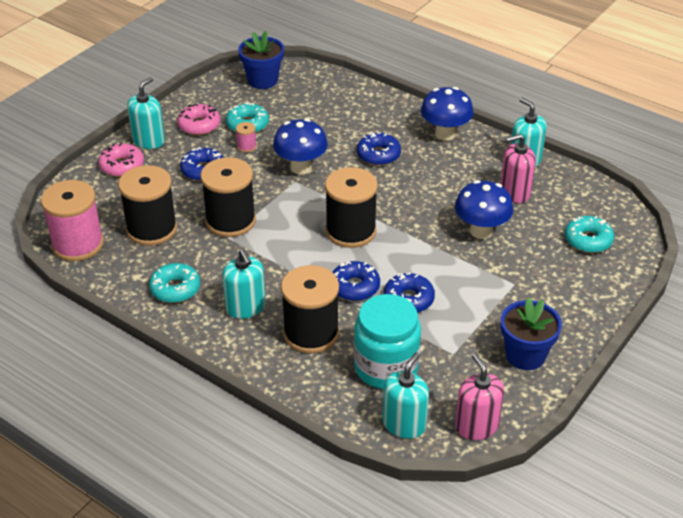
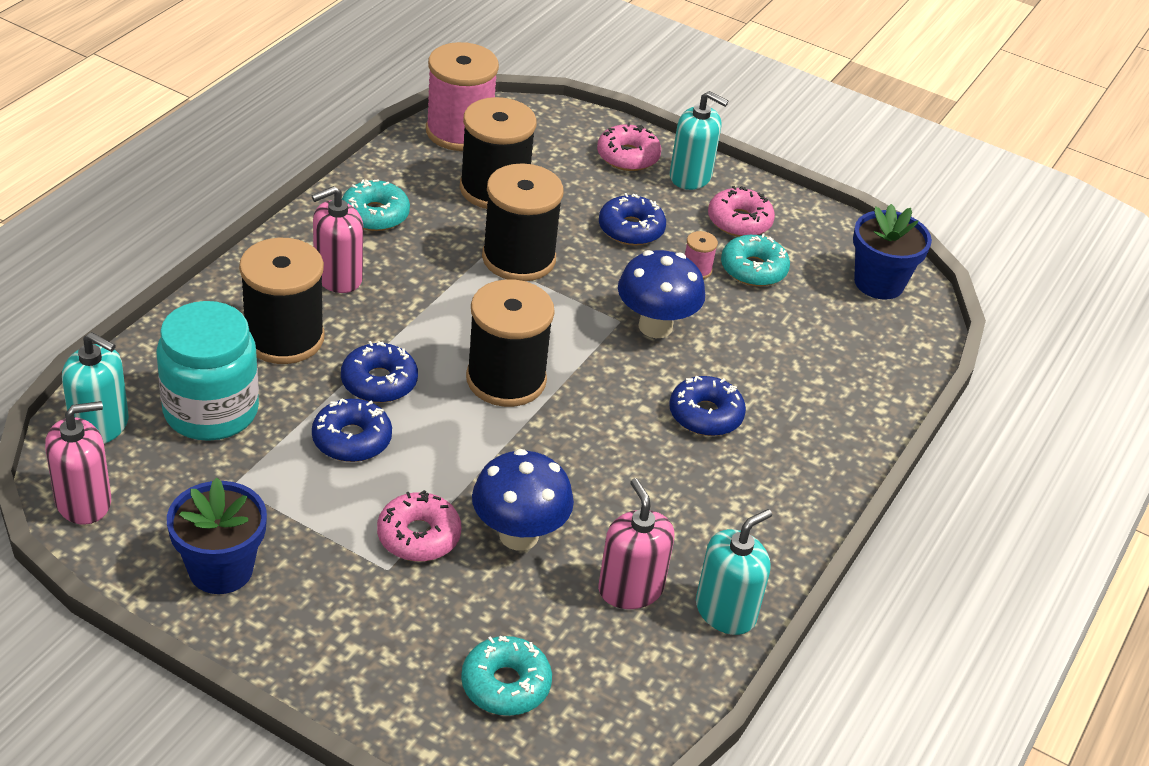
camera: 80 degrees right, 0 degrees up
turquoise soap dispenser [222,249,266,319] -> pink soap dispenser [312,186,363,293]
blue mushroom [421,87,474,141] -> none
none -> pink donut [377,490,461,562]

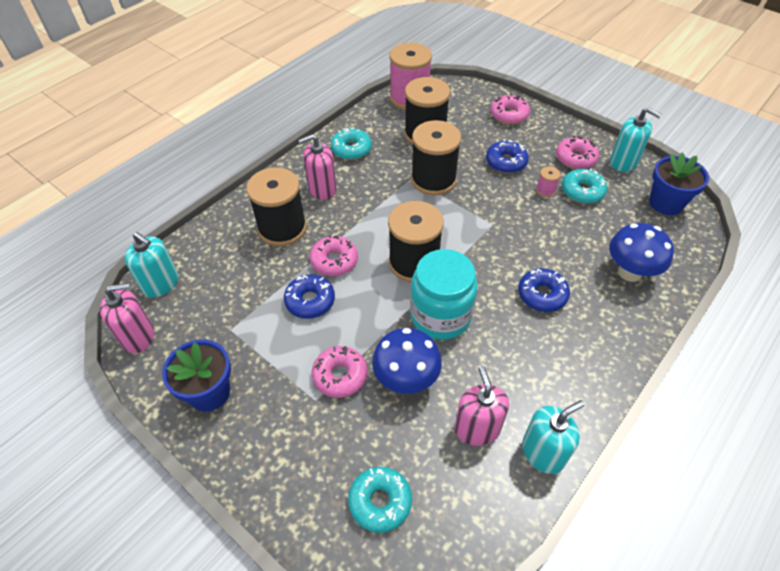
camera: 15 degrees right, 10 degrees up
turquoise jar [156,301,259,441] -> turquoise jar moved to [410,249,478,340]
blue donut [341,341,418,403] -> pink donut [310,235,358,276]
blue mushroom [618,250,705,338] -> blue mushroom moved to [609,223,674,282]
turquoise soap dispenser [670,91,729,190] -> turquoise soap dispenser moved to [610,107,662,172]

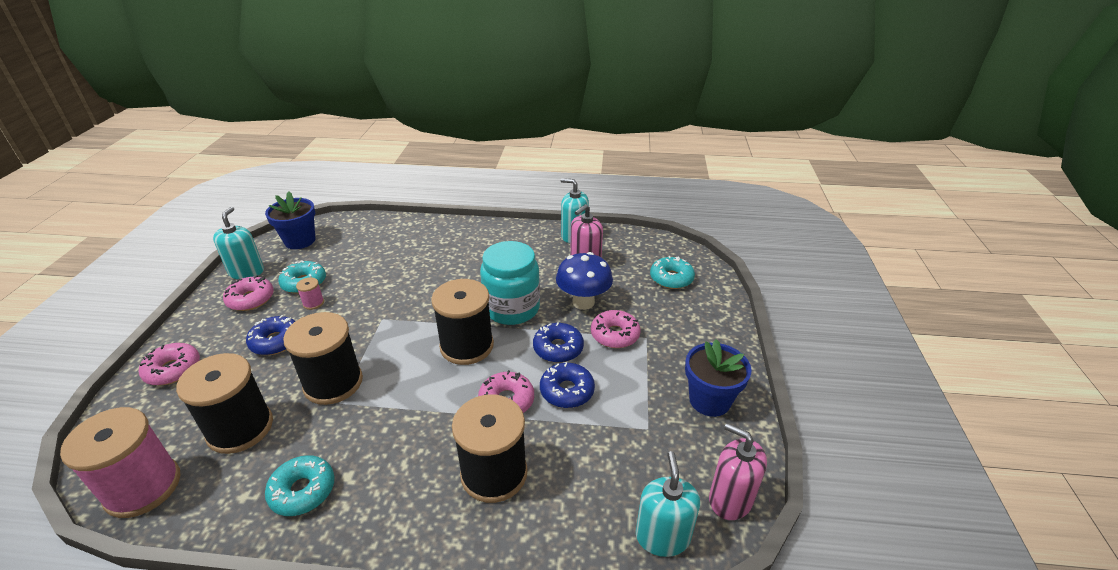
camera: 125 degrees left, 15 degrees down
pink soap dispenser [298,134,337,200] -> none
blue donut [518,268,570,312] -> blue donut moved to [533,322,584,363]
blue mushroom [609,223,674,282] -> none

